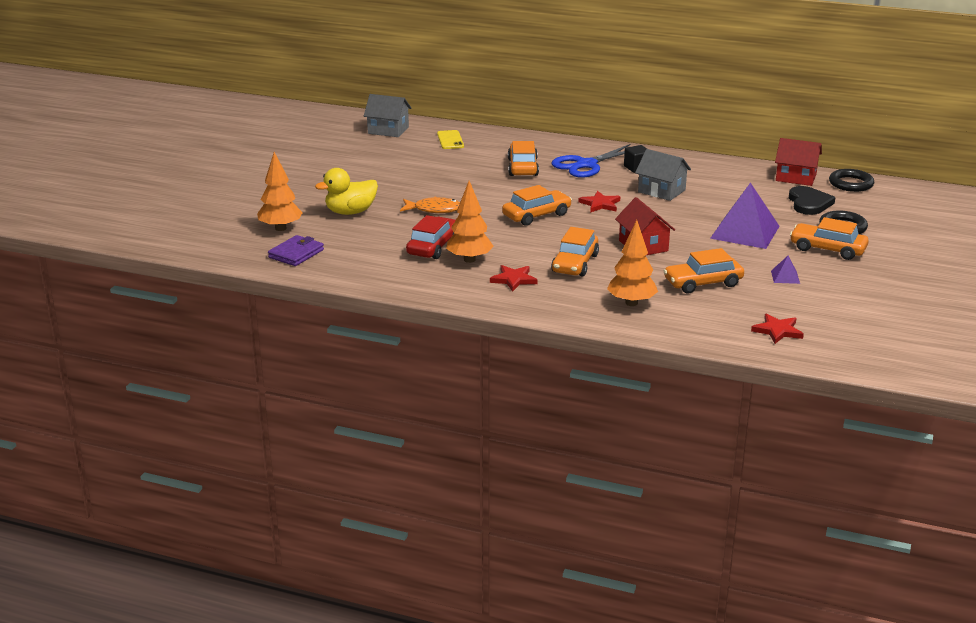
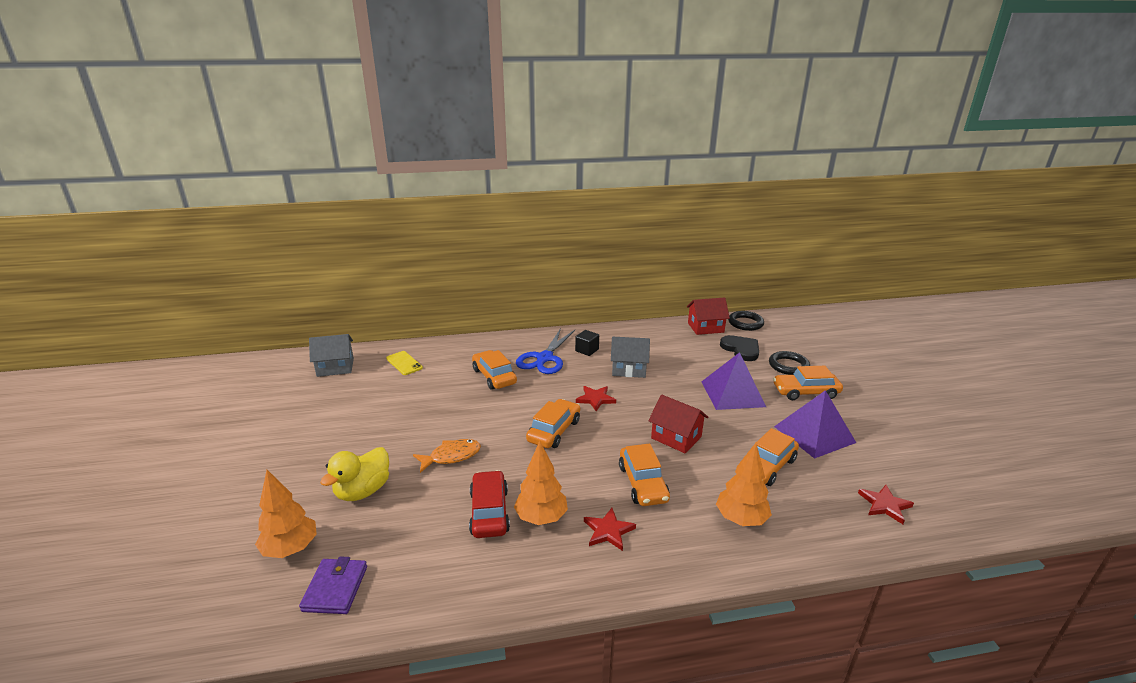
camera: 30 degrees left, 0 degrees up
purple pyramid [771,256,800,284] -> purple pyramid [774,390,856,459], size x2.33

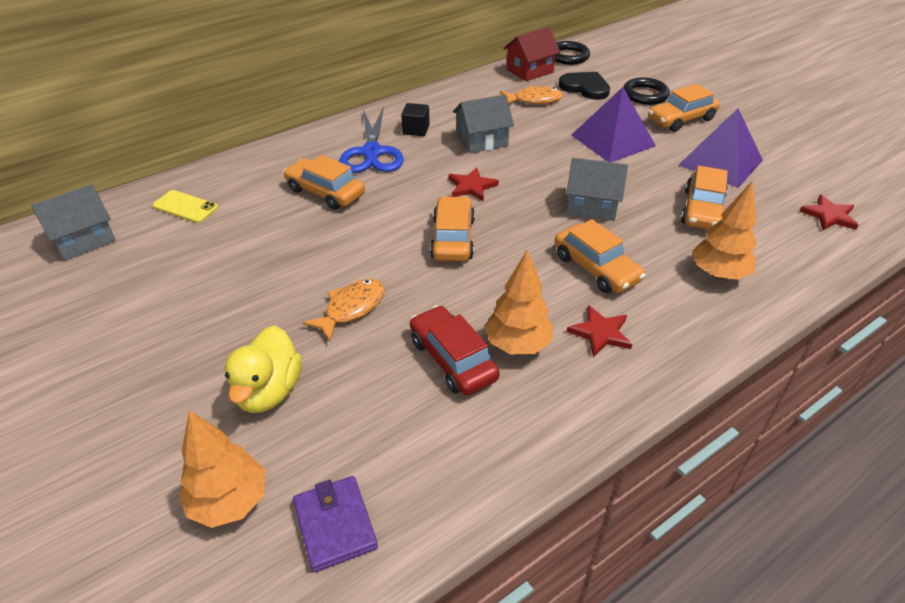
camera: 25 degrees left, 15 degrees up
red house [648,394,708,454] -> grey house [566,158,628,221]
none -> orange fish [500,86,563,104]

